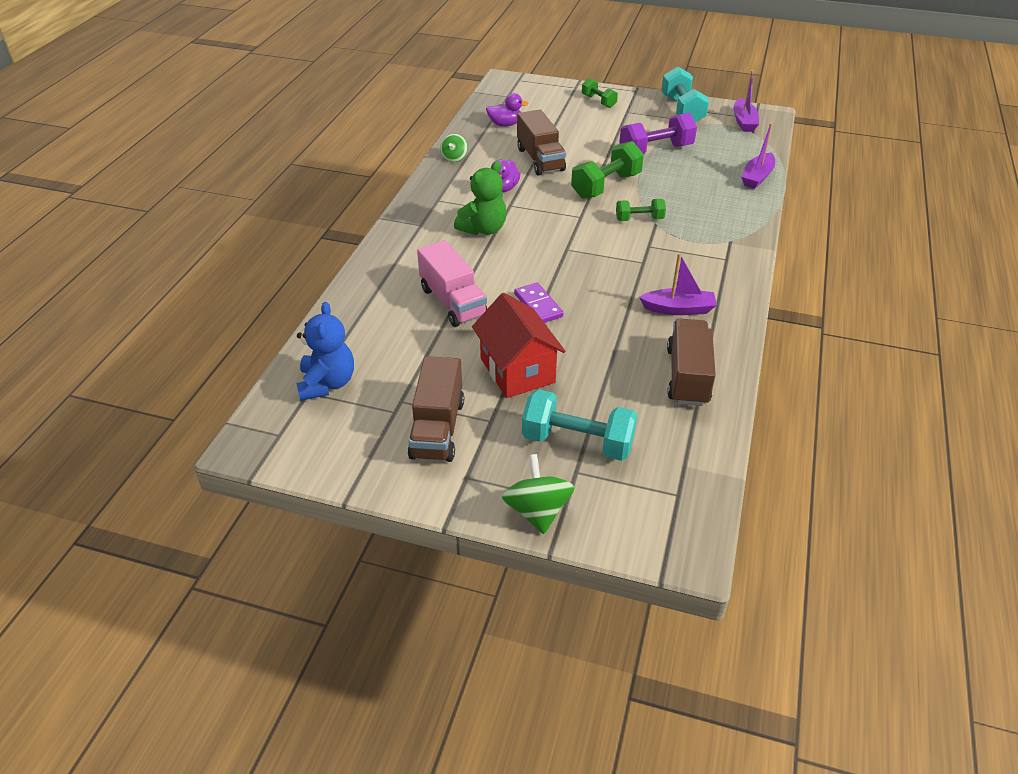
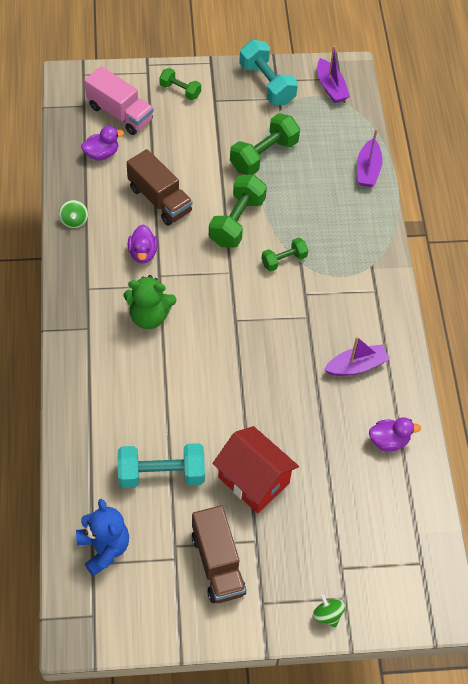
camera: 25 degrees left, 15 degrees up
pink truck [417,240,487,327] -> pink truck moved to [84,66,154,135]
green teddy bear [454,161,506,235] -> green teddy bear turned 75 degrees clockwise [123,275,176,329]
green spinning top [502,454,575,534] -> green spinning top [312,594,345,628], size x0.62
purple domino [514,282,563,323] -> none
turquoise dumbbell [522,389,637,461] -> turquoise dumbbell moved to [118,443,205,488]
purple dumbbell [619,113,697,154] -> green dumbbell [230,113,300,175]
brown truck [667,318,716,406] -> purple duck [369,417,421,452]

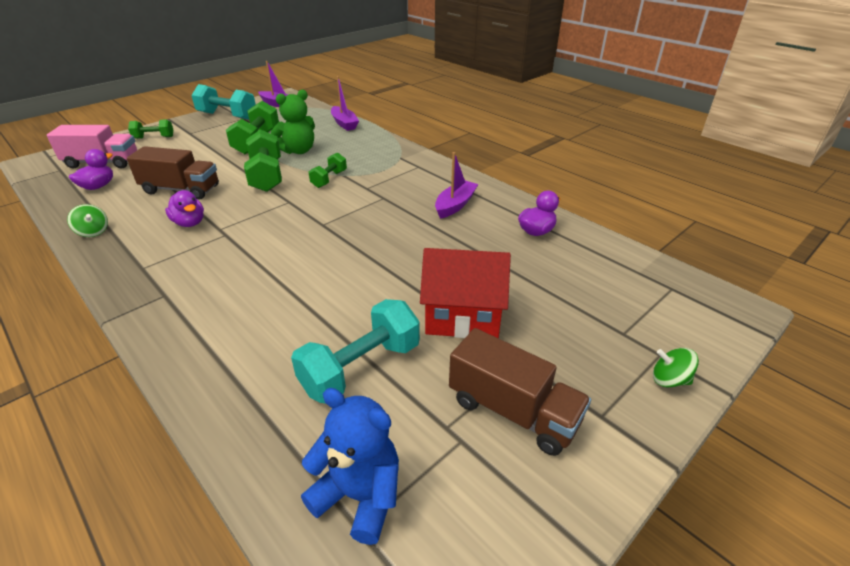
camera: 35 degrees left, 20 degrees down
green teddy bear [123,275,176,329] -> green teddy bear moved to [271,90,315,154]

